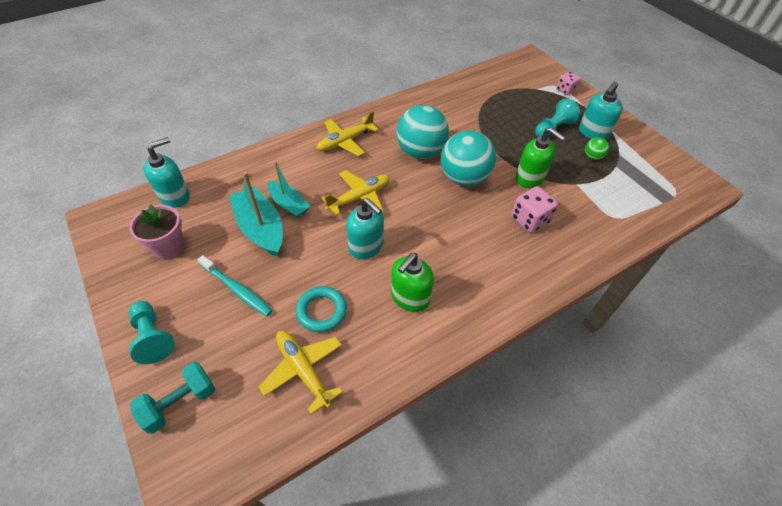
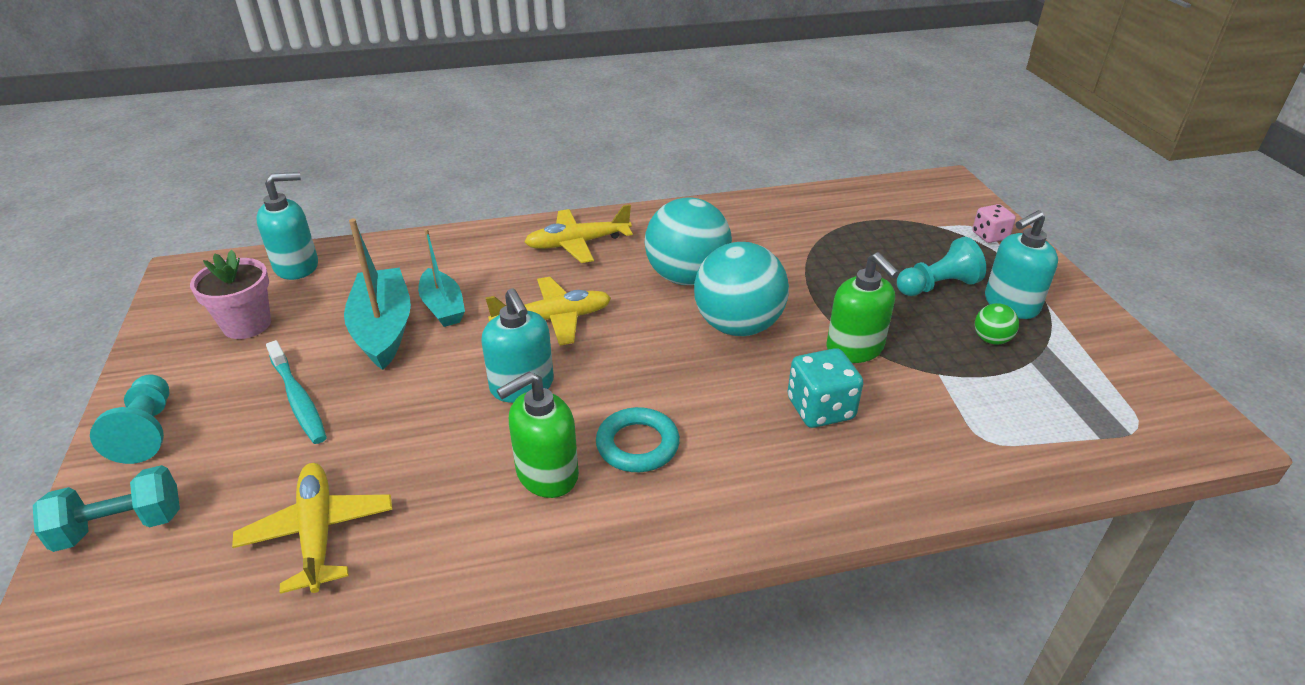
camera: 20 degrees right, 15 degrees down
turquoise ring [296,286,347,332] -> turquoise ring moved to [596,407,680,472]
pink dice [511,186,558,233] -> turquoise dice [787,348,864,428]

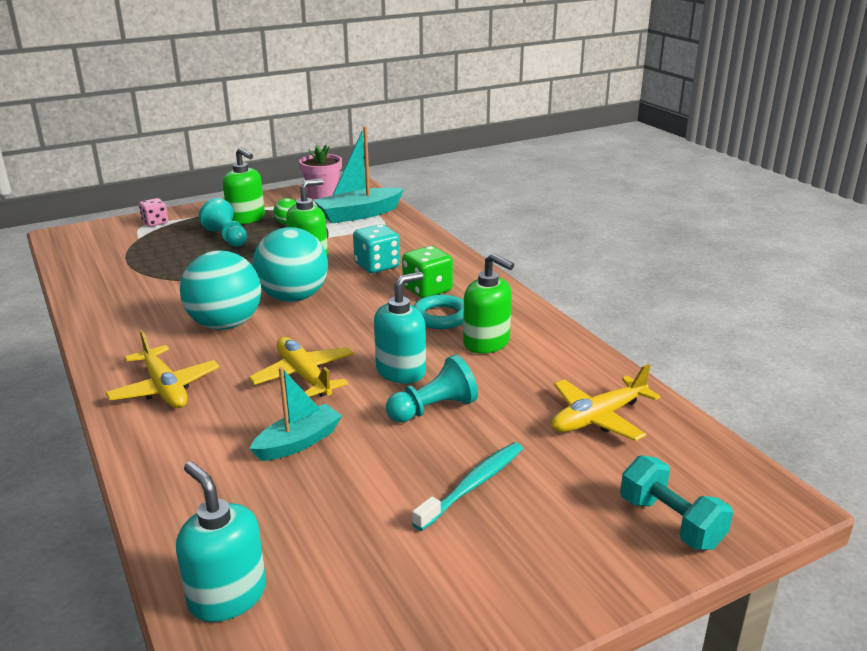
camera: 105 degrees left, 10 degrees down
turquoise pawn [90,375,169,464] -> turquoise pawn moved to [386,354,478,423]
pink flower pot [190,250,271,339] -> pink flower pot moved to [299,145,342,199]
turquoise boat [344,218,411,370] -> turquoise boat moved to [314,126,404,223]
turquoise soap dispenser [985,210,1058,319] -> green soap dispenser [223,147,265,224]
none -> green dice [402,246,453,298]

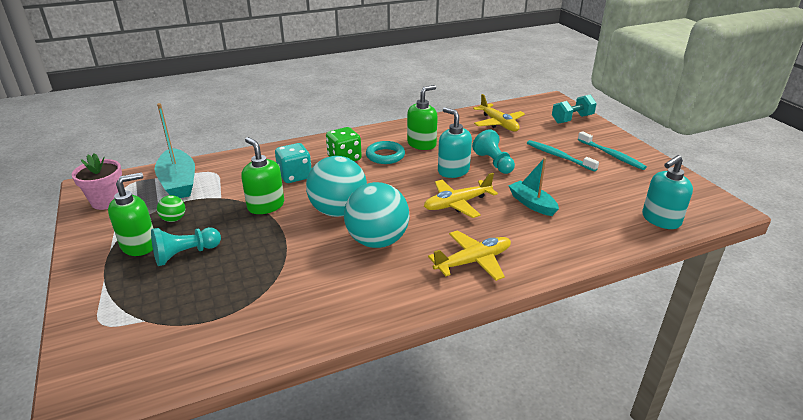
camera: 85 degrees left, 5 degrees up
pink dice [139,198,168,226] -> none
none -> turquoise toothbrush [578,131,647,170]

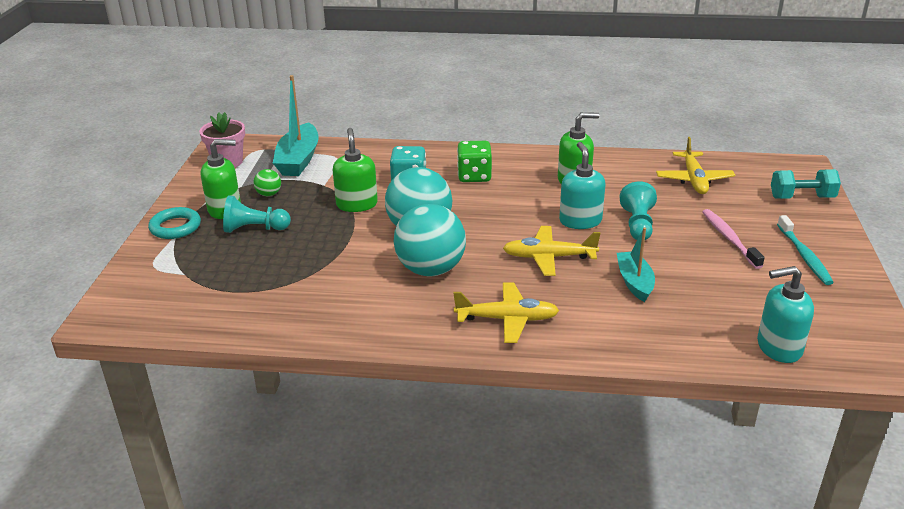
camera: 30 degrees right, 0 degrees up
turquoise ring [366,141,405,164] -> turquoise ring moved to [148,207,201,239]
turquoise toothbrush [527,140,599,172] -> pink toothbrush [702,209,765,269]

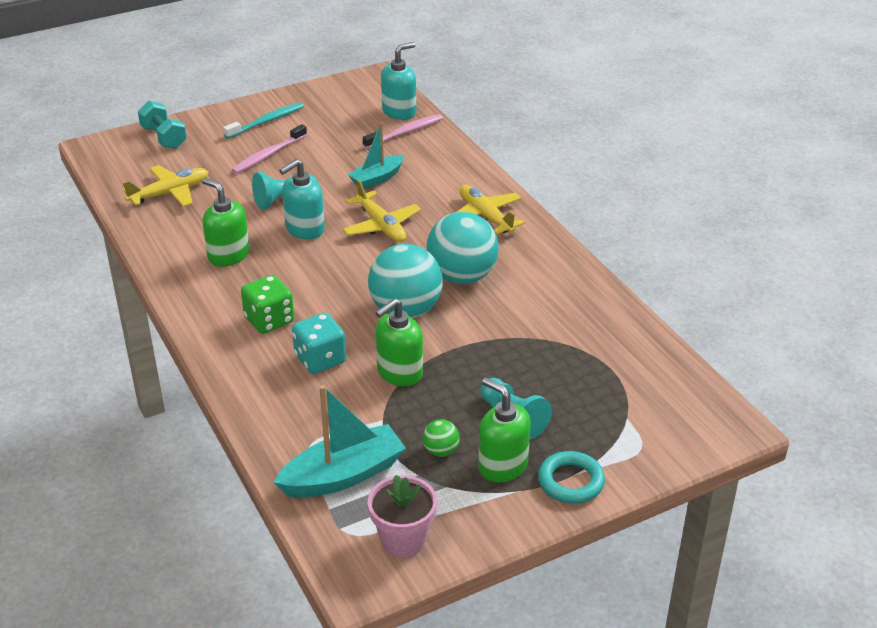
camera: 125 degrees left, 5 degrees up
turquoise soap dispenser [757,266,814,363] -> turquoise soap dispenser turned 90 degrees counterclockwise [381,42,416,120]
none -> pink toothbrush [363,114,443,149]

